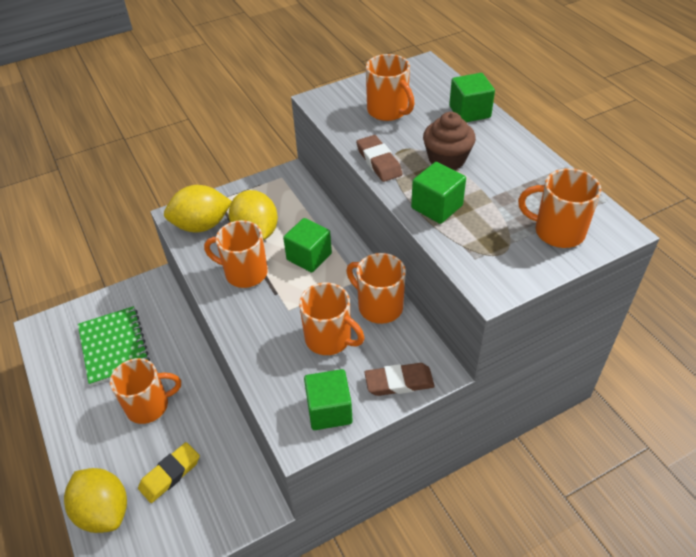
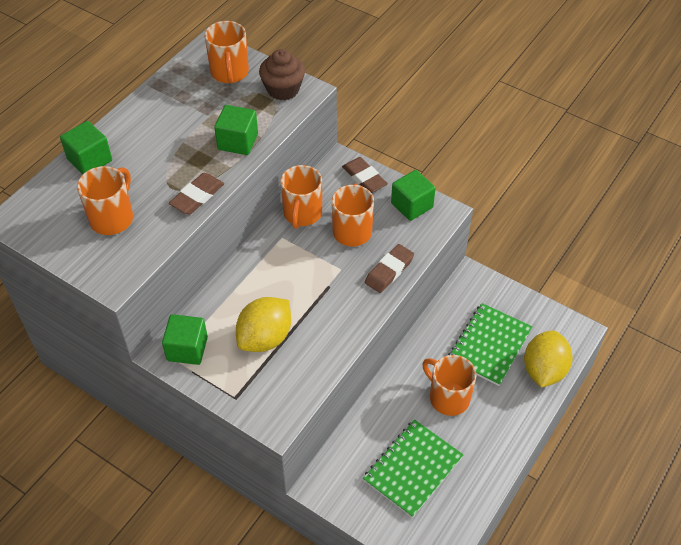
camera: 120 degrees left, 5 degrees up
yellow eraser [138,442,200,503] -> green notebook [448,303,532,386]
yellow lemon [164,185,232,232] -> none
orange mug [204,220,268,288] -> none
green cube [283,218,332,273] -> green cube moved to [162,314,208,365]
brown cupcake [423,112,476,170] -> brown cupcake moved to [259,49,305,100]
none -> brown eraser [365,244,414,293]

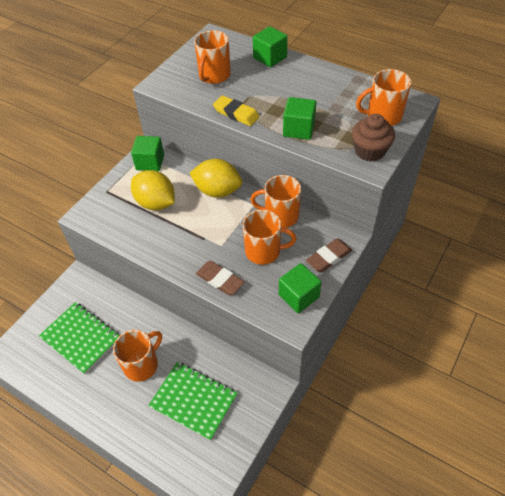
camera: 90 degrees right, 0 degrees up
orange mug [77,166,133,235] -> orange mug turned 90 degrees clockwise [194,30,231,84]
brown eraser [169,173,224,214] -> yellow eraser [213,95,260,126]
yellow lemon [524,330,573,388] -> yellow lemon moved to [189,159,242,198]

